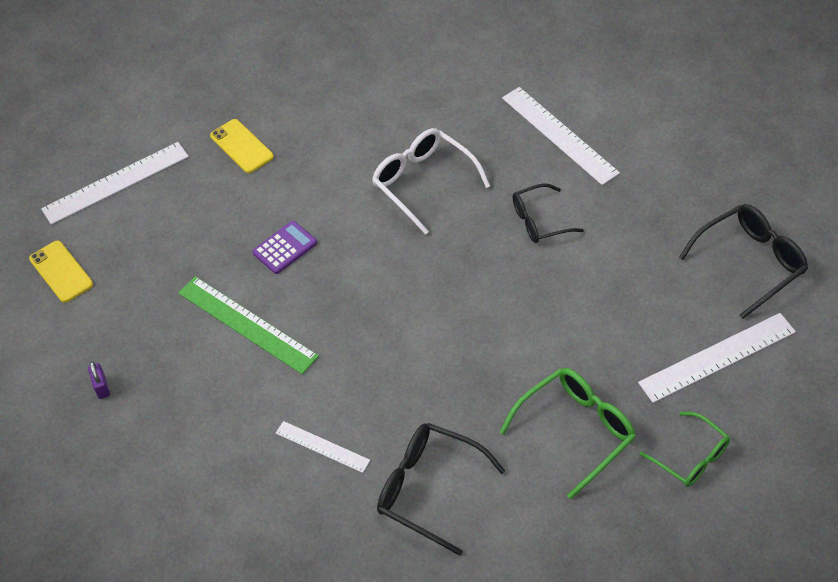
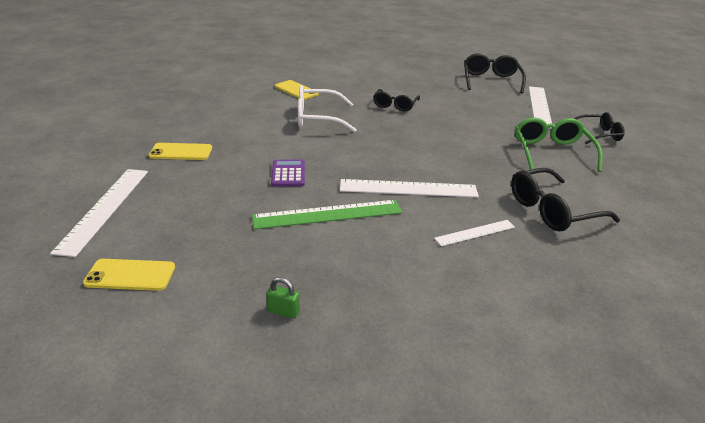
camera: 55 degrees left, 20 degrees down
purple padlock [88,361,110,399] -> green padlock [266,277,300,319]
white ruler [502,87,620,185] -> white ruler moved to [340,179,479,197]
green glasses [639,412,730,487] -> black glasses [574,112,625,144]
none -> yellow phone [275,80,319,100]

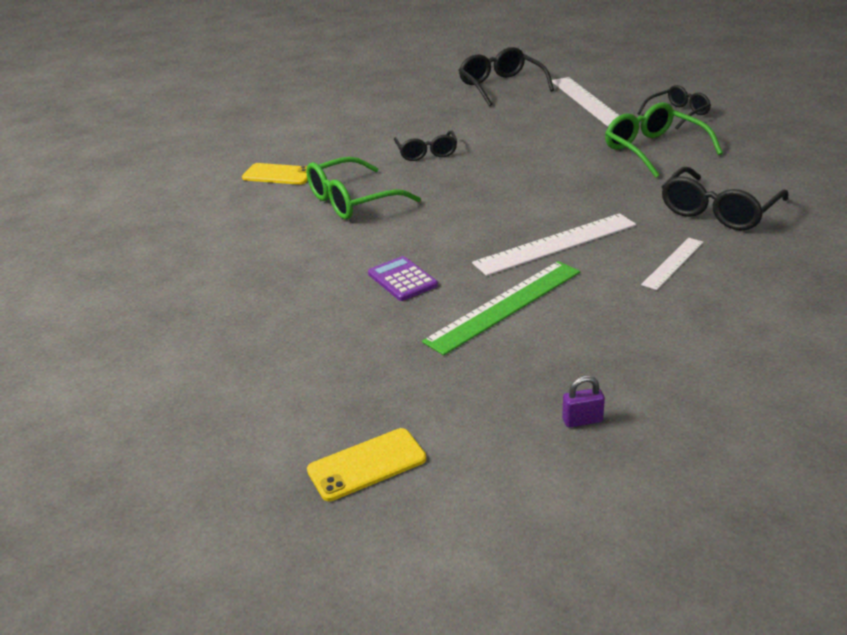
camera: 25 degrees left, 0 degrees up
white ruler [50,169,148,257] -> none
yellow phone [148,143,212,160] -> none
green padlock [266,277,300,319] -> purple padlock [562,376,605,427]
white glasses [298,85,356,132] -> green glasses [306,157,421,220]

